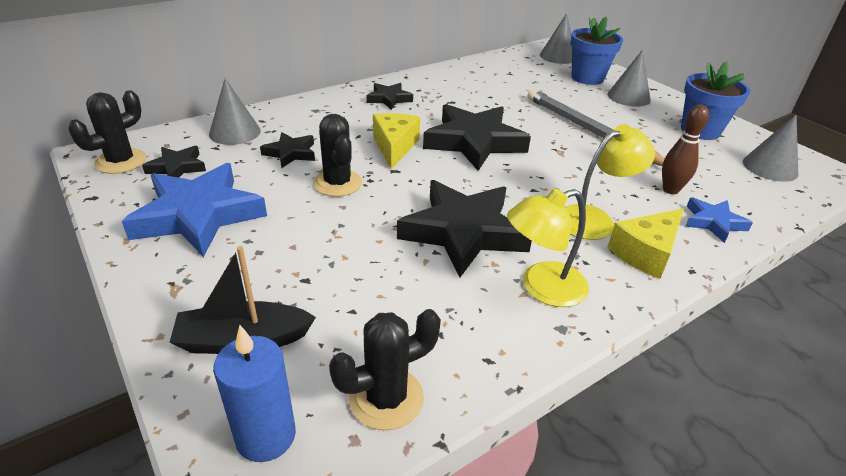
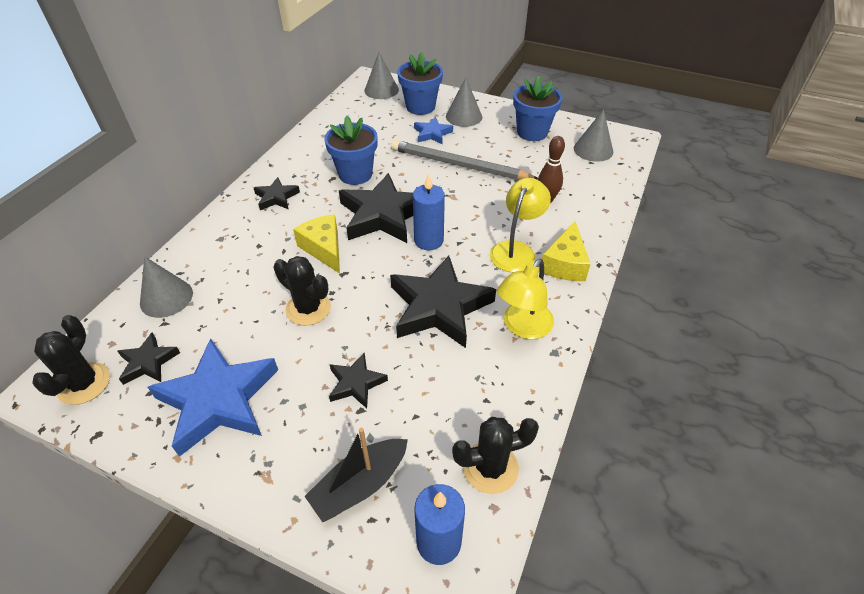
camera: 30 degrees left, 10 degrees up
black star [260,132,315,168] -> black star moved to [329,352,388,408]
black cactus [329,309,441,430] -> black cactus turned 45 degrees clockwise [452,417,539,494]
blue star [685,198,753,243] -> blue star moved to [414,117,453,144]
none -> blue flower pot [324,116,378,185]
none -> blue candle [413,173,445,250]

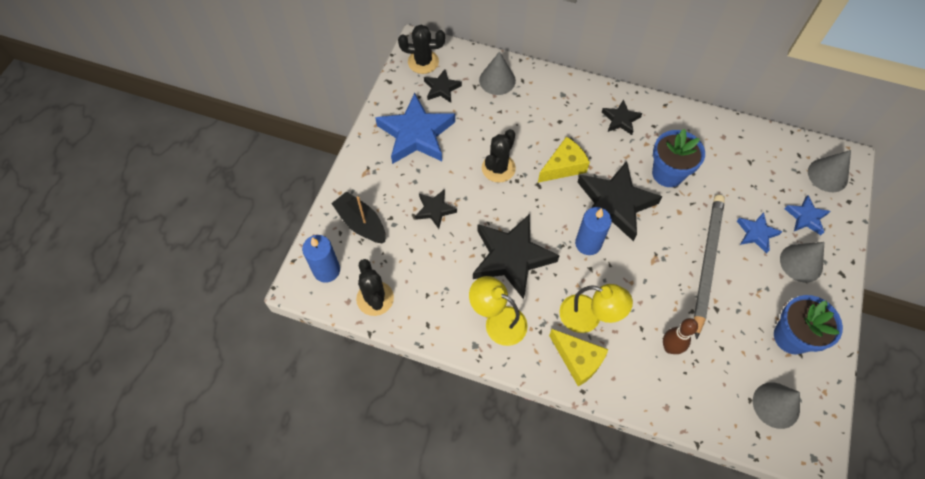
camera: 85 degrees right, 15 degrees up
blue flower pot [397,51,443,115] -> blue star [784,196,831,235]
yellow cheese [542,221,591,281] -> yellow cheese turned 150 degrees counterclockwise [549,329,608,386]

